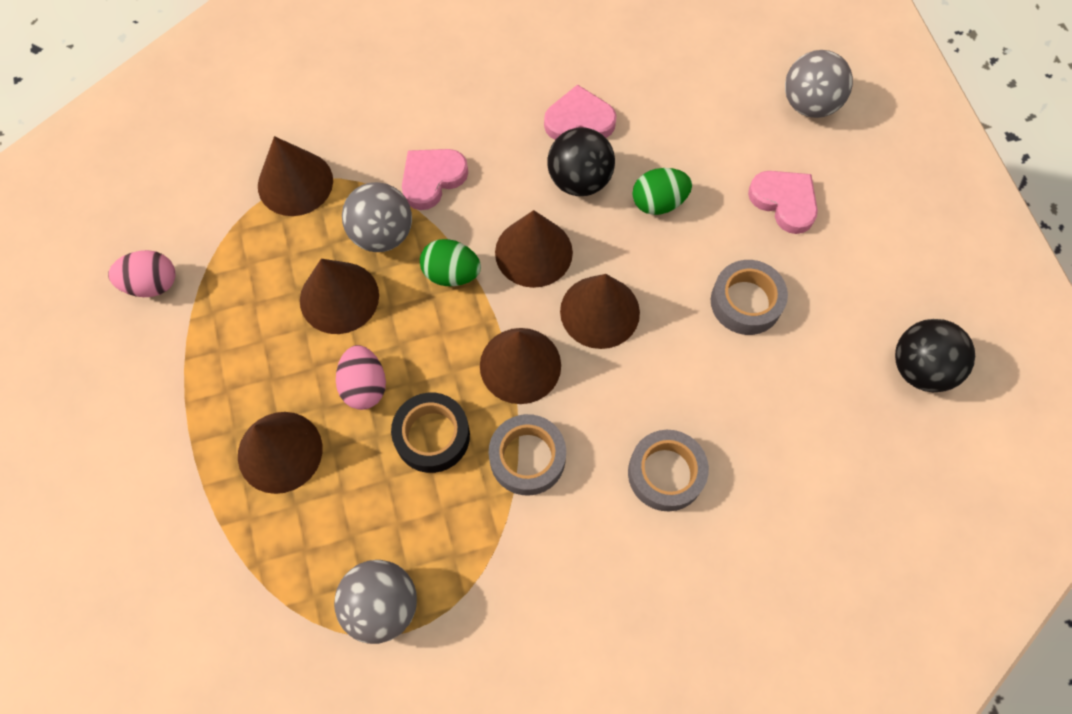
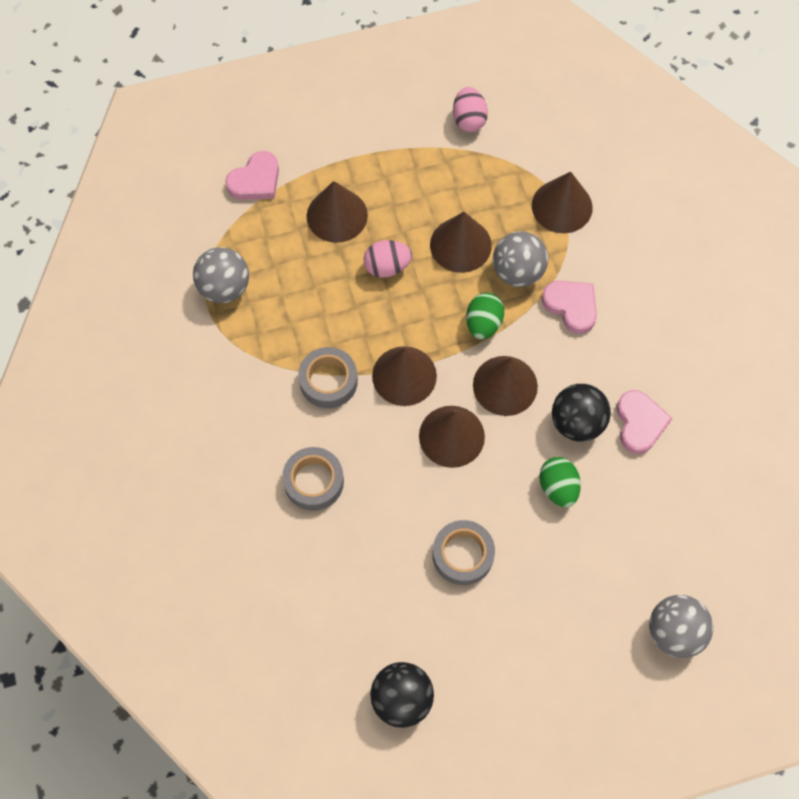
camera: 90 degrees right, 0 degrees up
black tape [391,393,470,473] -> none
pink heart [748,171,818,234] -> pink heart moved to [225,151,279,200]

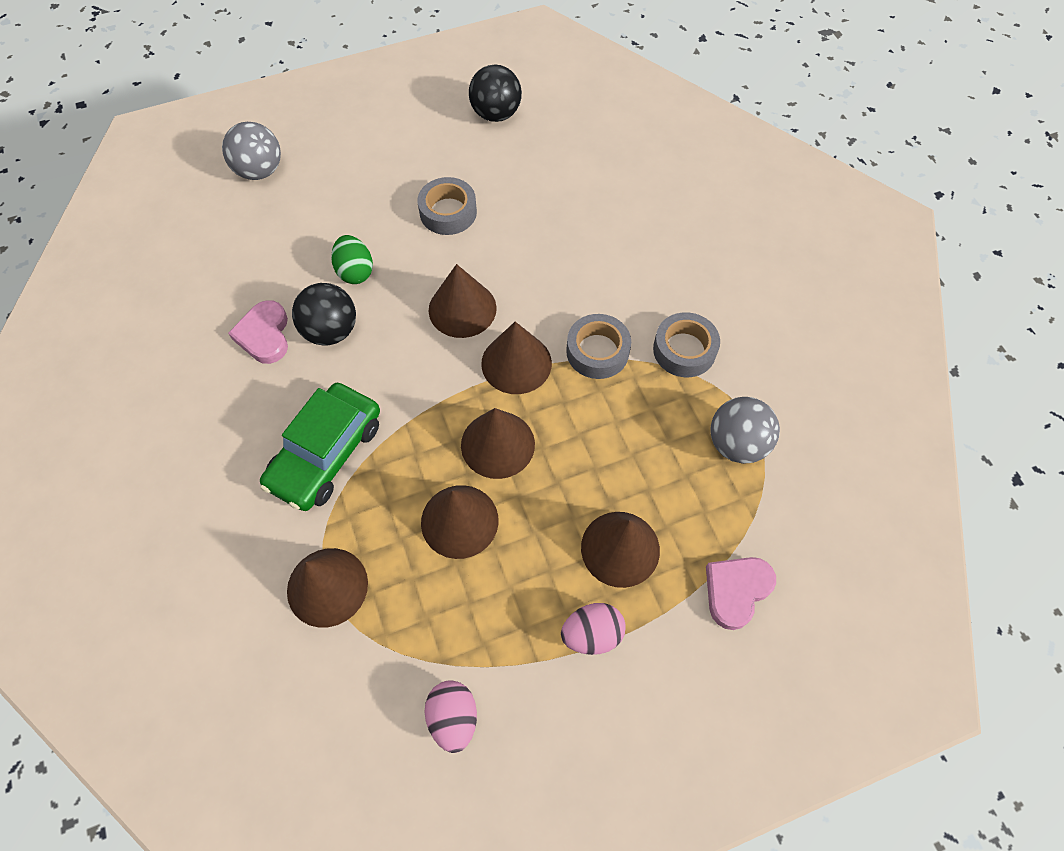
camera: 175 degrees right, 5 degrees down
grey tape [282,447,344,511] -> grey tape moved to [653,312,720,377]
pink egg [363,240,412,278] -> pink egg moved to [561,603,626,655]
green egg [466,293,504,339] -> none
brown cone [473,356,538,416] -> brown cone moved to [461,408,535,479]
grey ball [493,231,548,287] -> none
pink heart [542,281,597,334] -> green car [260,383,380,511]

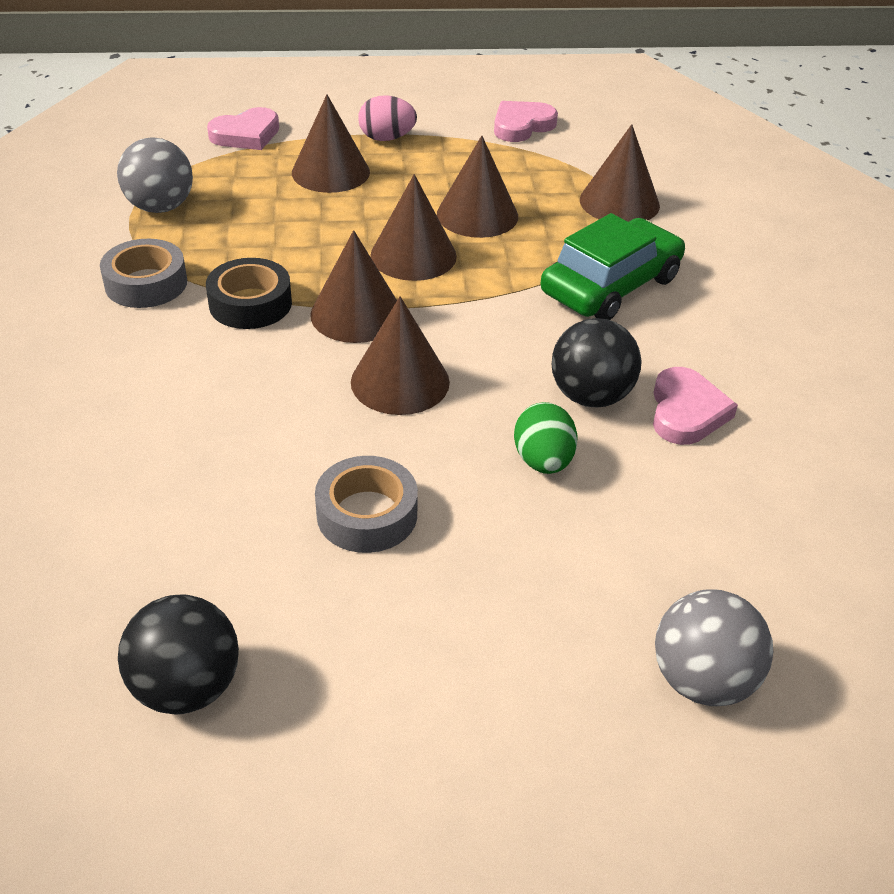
camera: 165 degrees left, 20 degrees down
pink egg [425,680,477,753] -> pink heart [494,101,558,142]
grey tape [566,314,631,379] -> black tape [206,258,292,329]

